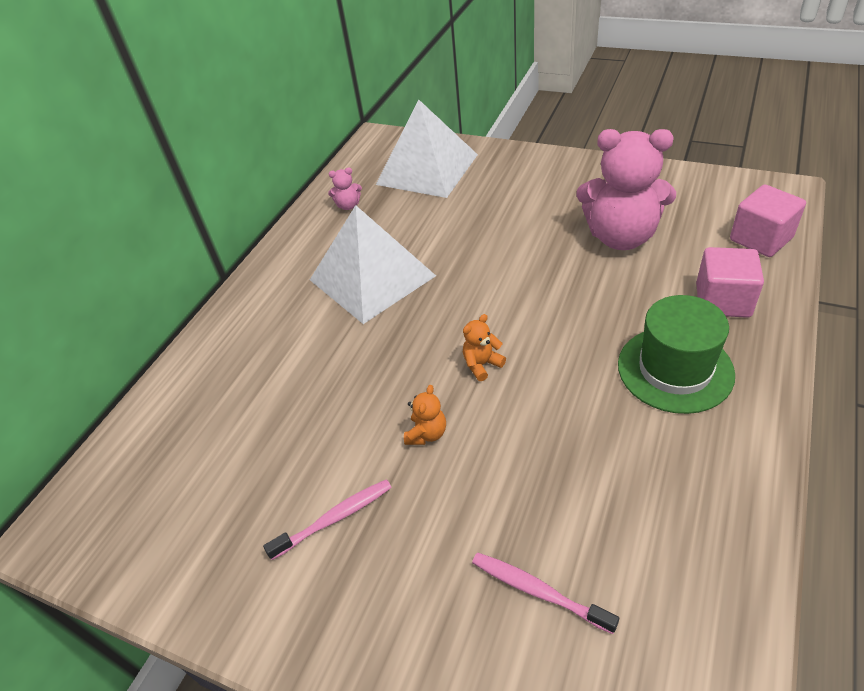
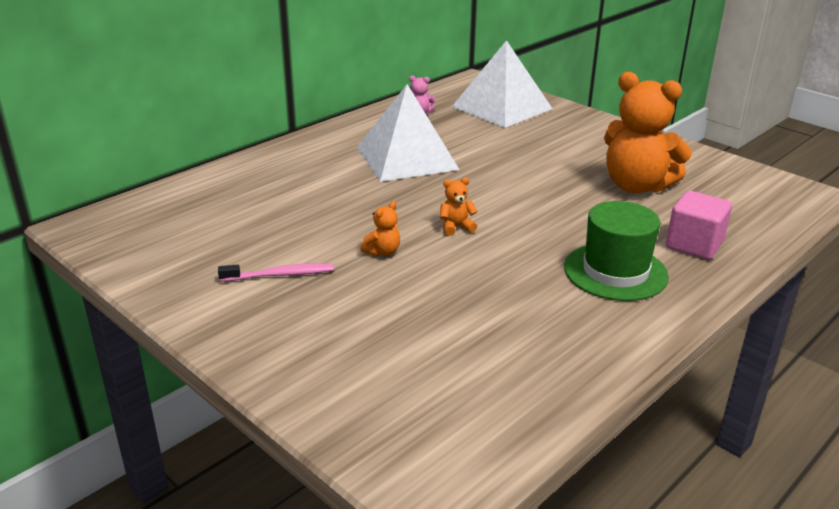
camera: 15 degrees right, 15 degrees down
pink toothbrush [472,553,619,634] -> none
pink teddy bear [576,129,676,250] -> orange teddy bear [604,72,692,193]
pink cube [730,185,806,257] -> none

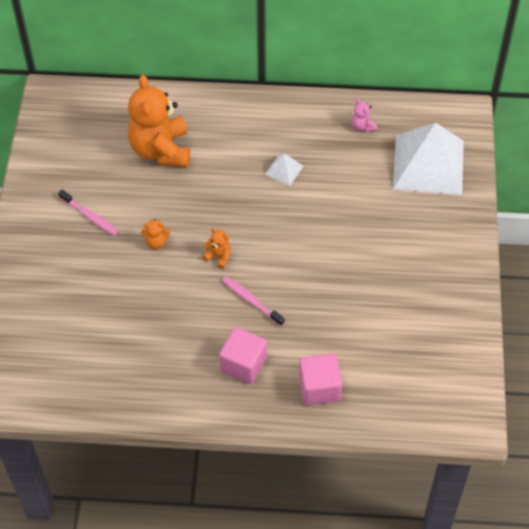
camera: 50 degrees right, 25 degrees up
white pyramid [357,84,459,182] -> white pyramid [265,153,304,186], size x0.42
green hat [564,201,669,301] -> pink cube [219,327,267,384]
orange teddy bear [604,72,692,193] -> orange teddy bear moved to [128,75,190,167]
none -> pink toothbrush [222,276,285,326]

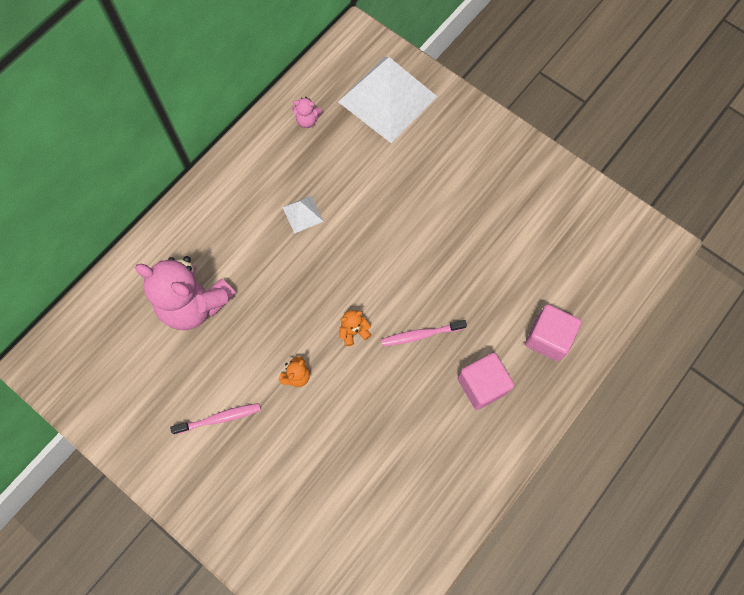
camera: 55 degrees left, 15 degrees up
orange teddy bear [128,75,190,167] -> pink teddy bear [135,256,236,330]

